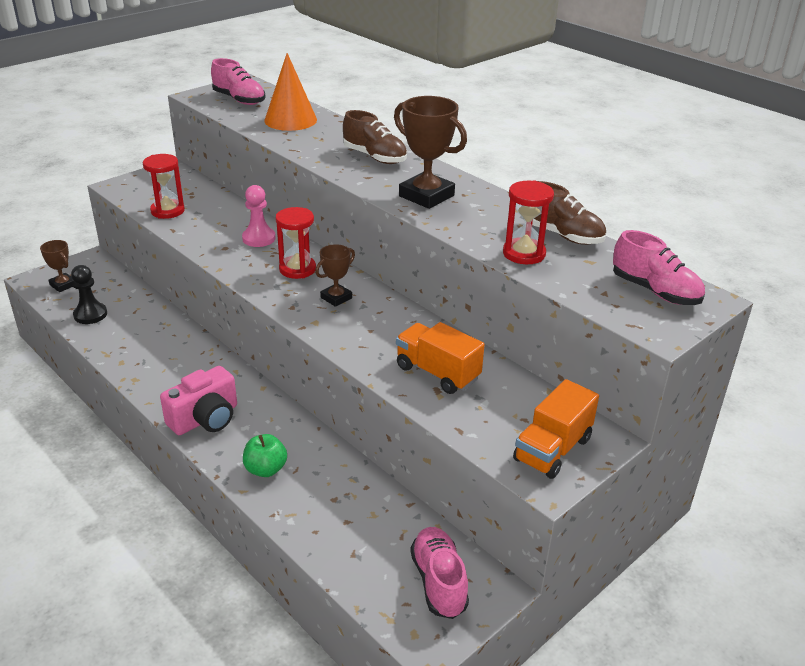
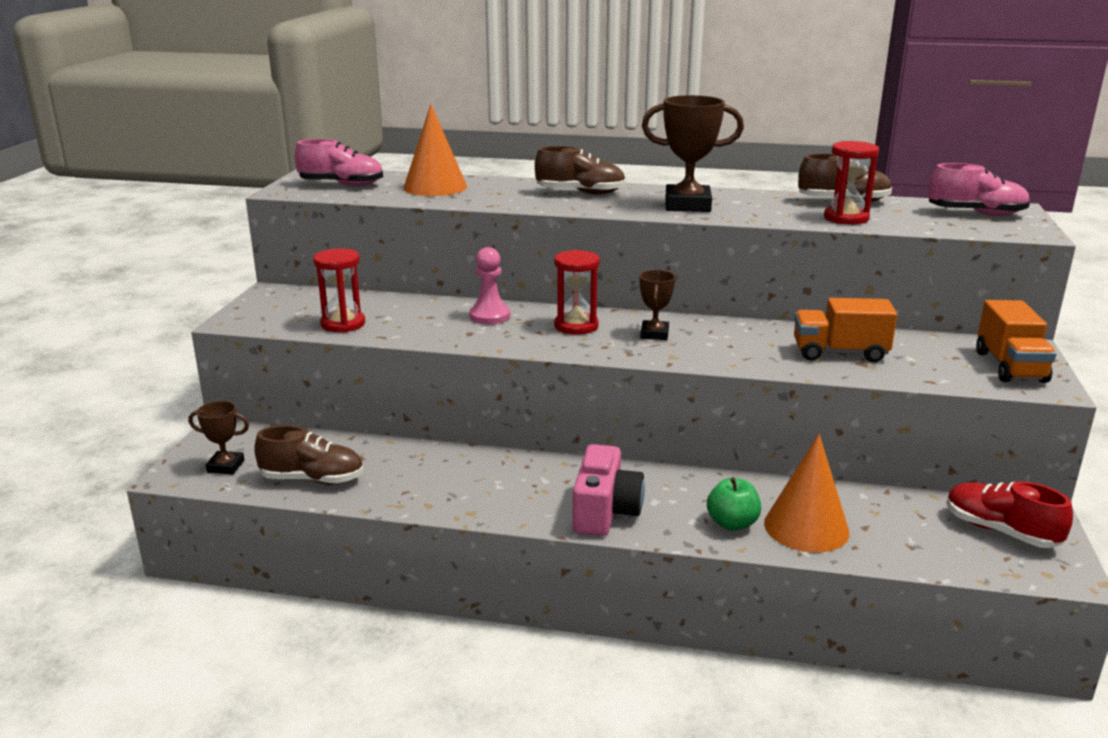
camera: 35 degrees left, 10 degrees down
black pawn [71,265,107,324] -> brown shoe [254,425,363,484]
pink shoe [410,527,469,619] -> red shoe [946,481,1073,548]
none -> orange cone [764,434,849,553]

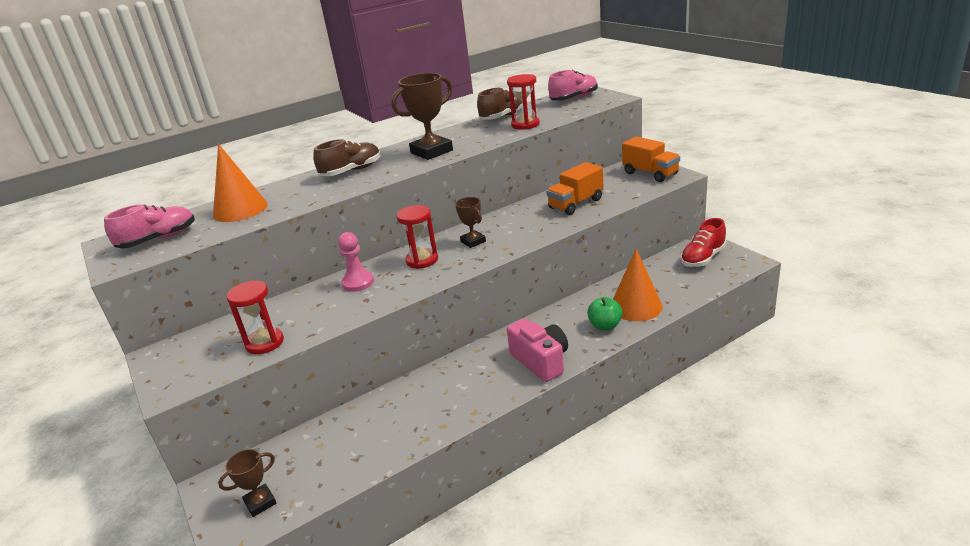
camera: 40 degrees left, 5 degrees up
brown shoe [254,425,363,484] -> none
red shoe [946,481,1073,548] -> red shoe turned 45 degrees counterclockwise [681,218,726,267]

